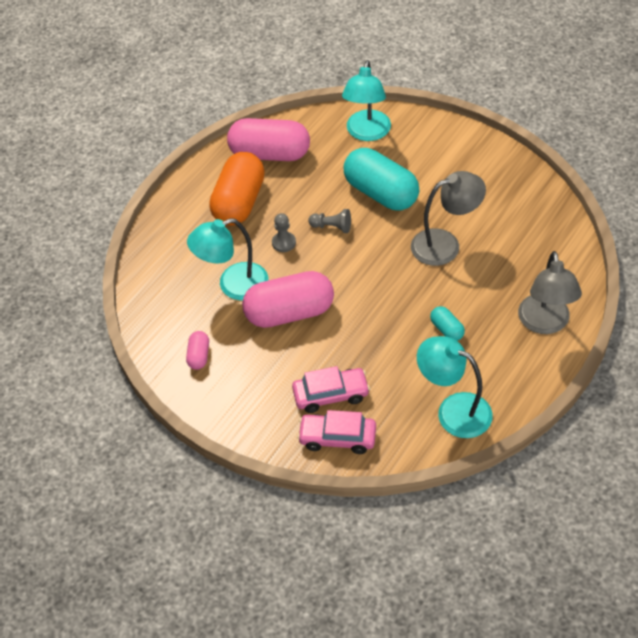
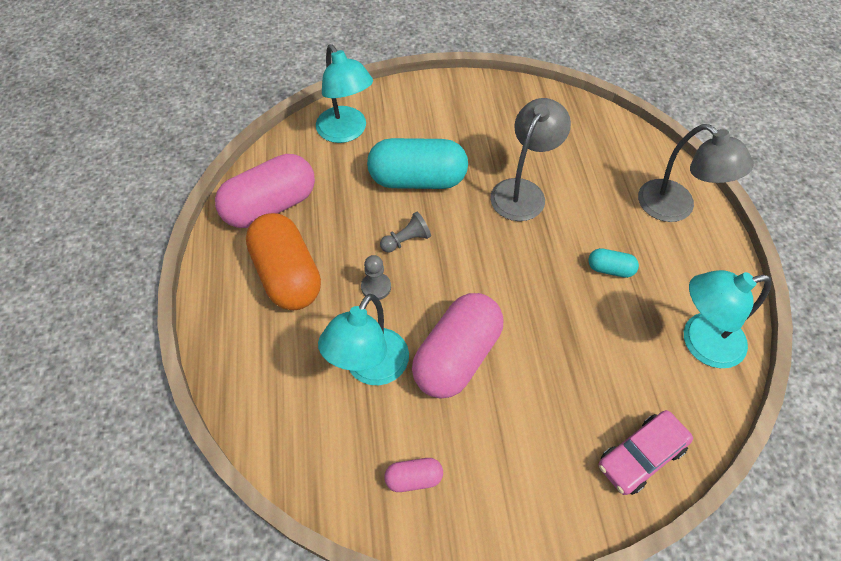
camera: 45 degrees left, 5 degrees up
pink capsule [186,331,209,370] -> pink capsule turned 60 degrees counterclockwise [384,458,443,492]
pink car [292,366,370,413] -> none

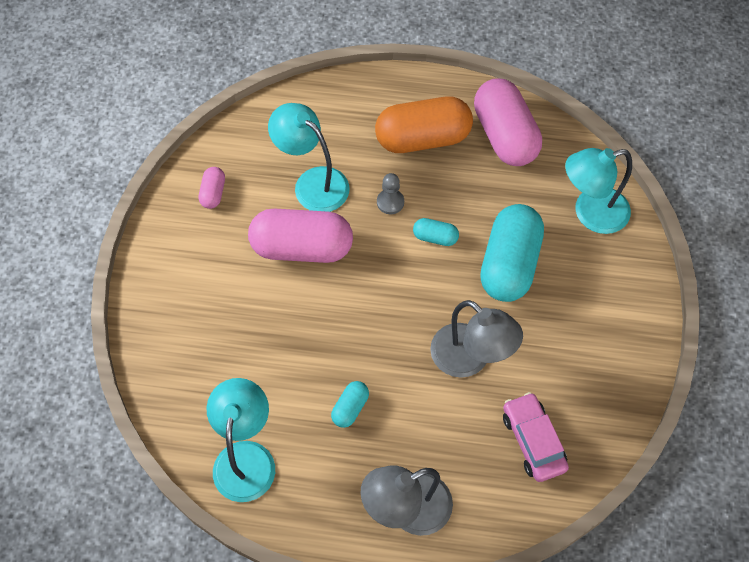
camera: 105 degrees right, 5 degrees up
grey pawn [380,212,431,253] -> turquoise capsule [413,218,459,246]
pink capsule [412,293,503,399] -> pink capsule turned 45 degrees counterclockwise [248,209,353,263]
pink car [599,410,693,495] -> pink car moved to [503,392,569,482]

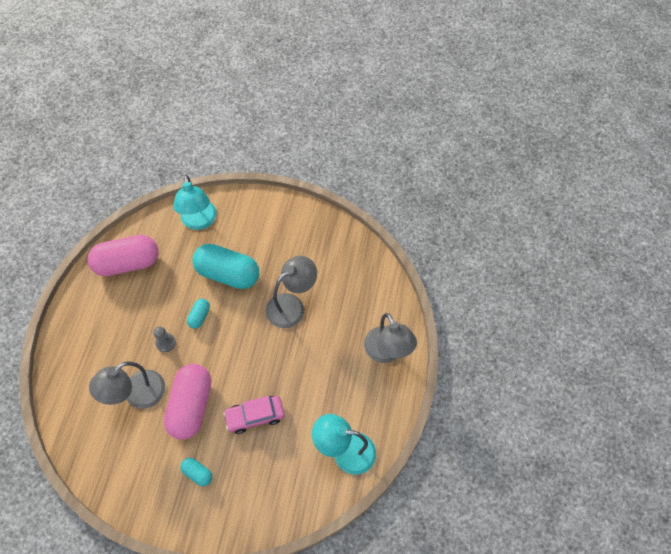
camera: 85 degrees left, 0 degrees up
pink capsule [199,167,225,209] -> none
turquoise lamp [268,103,350,212] -> grey lamp [89,361,165,409]
turquoise capsule [331,381,369,428] -> turquoise capsule moved to [180,458,212,486]
orange capsule [375,96,473,153] -> none
pink car [503,392,569,482] -> pink car moved to [223,396,285,434]

